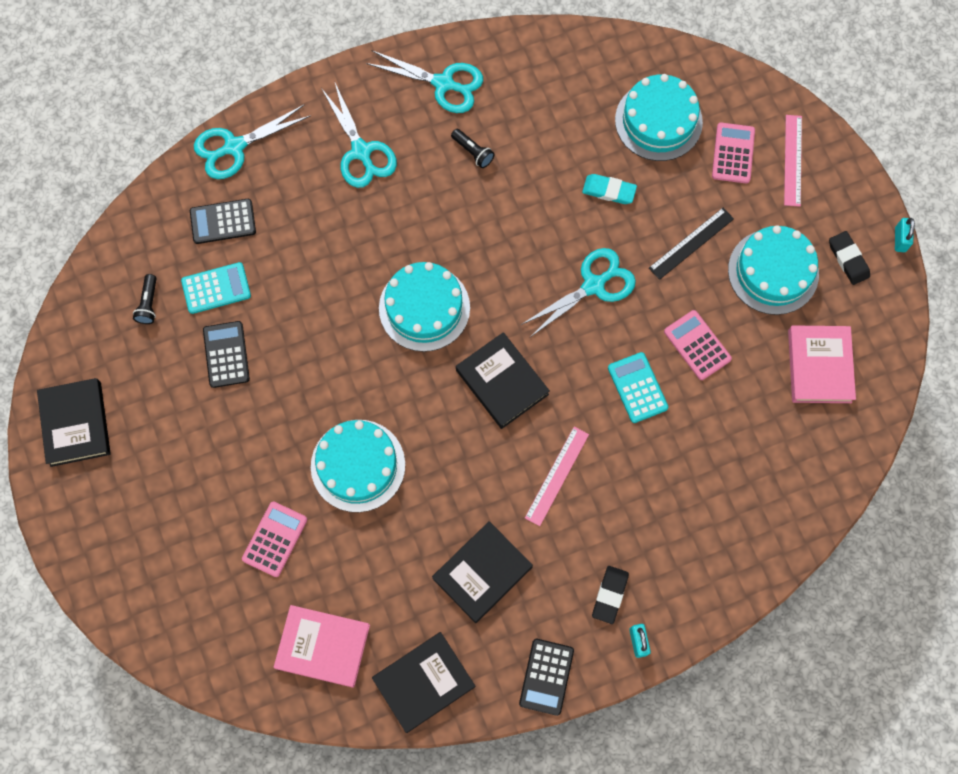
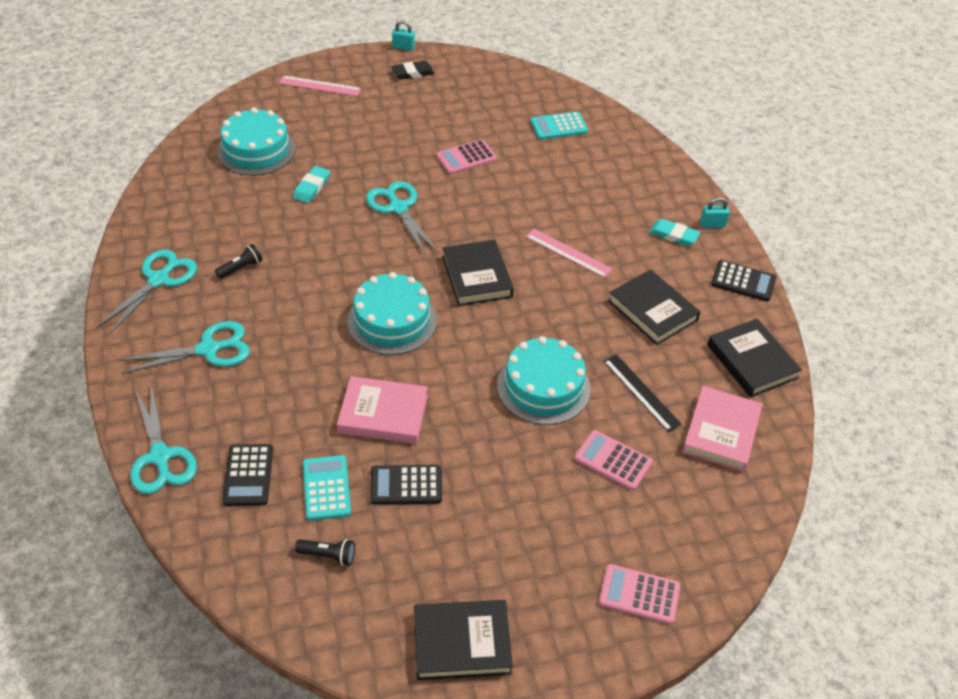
camera: 85 degrees left, 25 degrees down
black book [456,332,550,429] -> black book turned 75 degrees counterclockwise [442,240,514,306]
black eraser [592,566,629,624] -> turquoise eraser [649,219,700,246]
turquoise calculator [608,352,668,423] -> turquoise calculator moved to [531,112,588,140]
black ruler [649,208,734,280] -> black ruler moved to [603,354,682,432]
pink calculator [712,123,755,184] -> pink calculator moved to [599,564,681,624]
turquoise cake [728,225,819,315] -> none
pink book [788,325,856,403] -> pink book moved to [337,376,428,444]

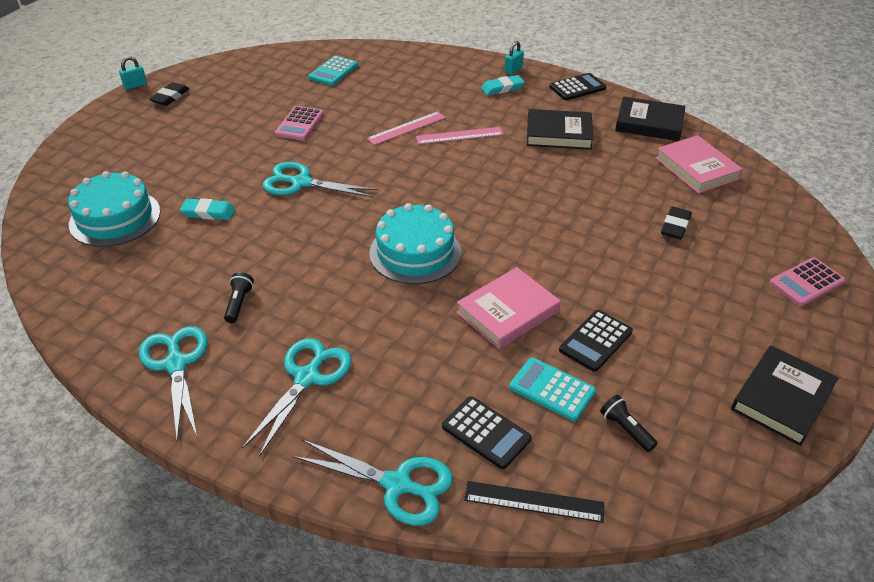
camera: 45 degrees left, 5 degrees down
pink ruler [279,75,361,96] -> pink ruler moved to [367,111,446,145]
turquoise eraser [293,166,330,203] -> turquoise eraser turned 60 degrees counterclockwise [180,198,235,220]
black flashlight [295,539,355,566] -> black flashlight turned 90 degrees counterclockwise [600,395,658,452]
black book [442,240,514,306] -> none
turquoise cake [497,336,591,425] -> none
pink calculator [574,430,653,491] -> black eraser [661,206,692,239]
black ruler [603,354,682,432] -> black ruler moved to [464,481,604,523]

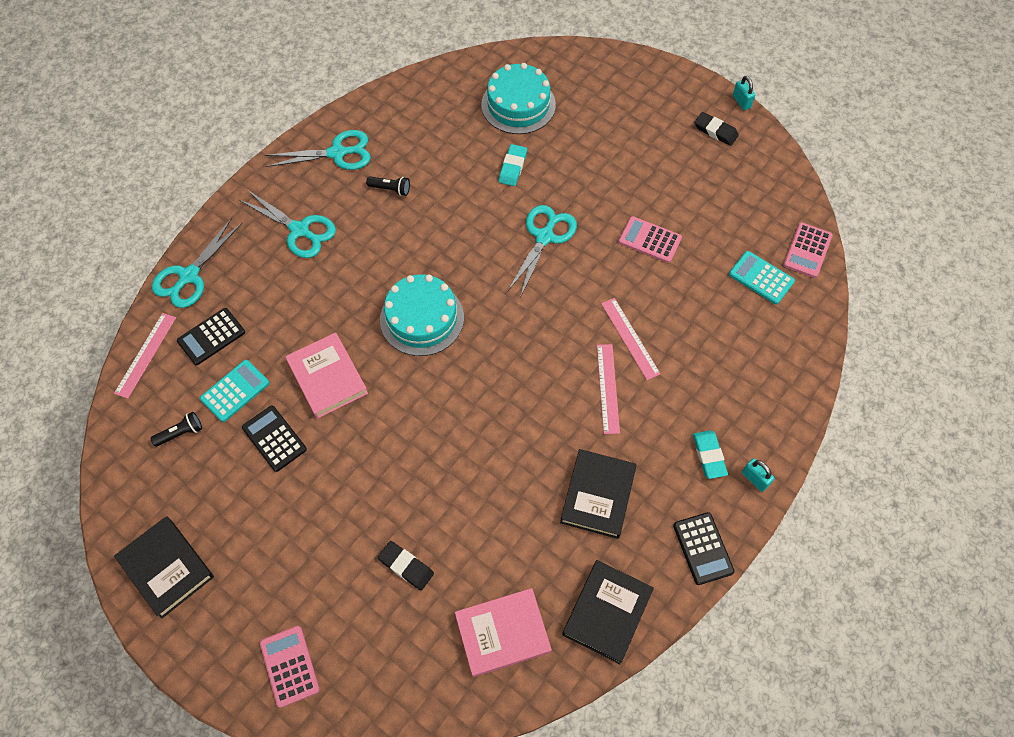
camera: 100 degrees right, 20 degrees up
black ruler [464,481,604,523] -> pink ruler [114,313,176,399]
none -> pink calculator [783,222,833,278]

